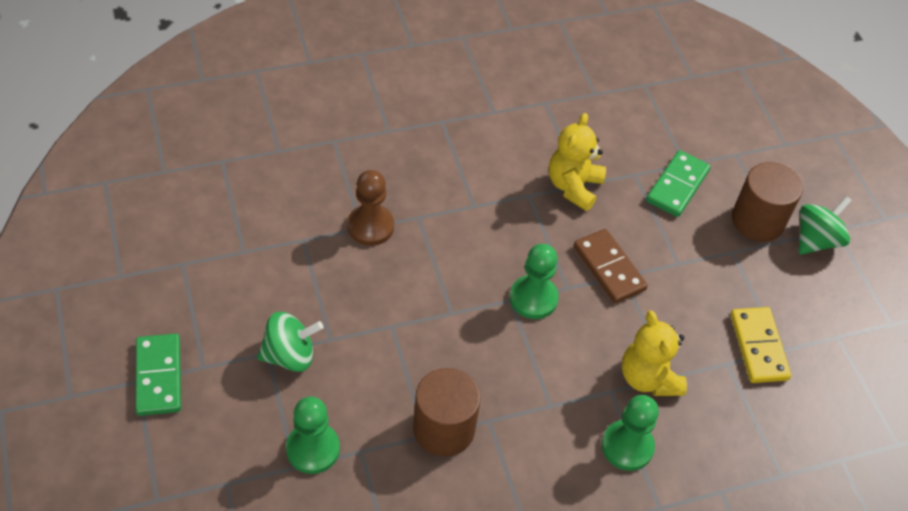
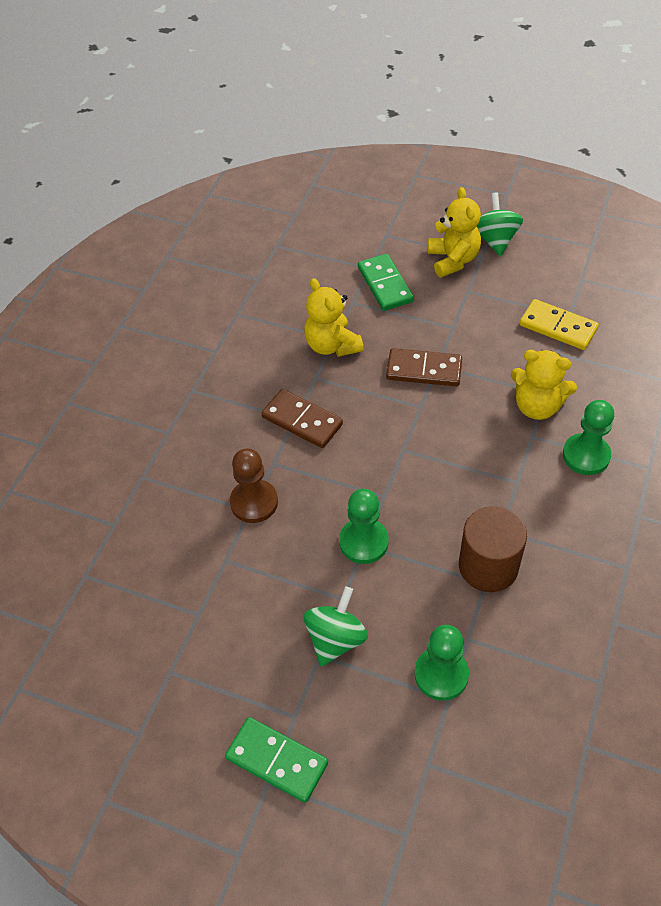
camera: 45 degrees left, 0 degrees up
green pawn [510,244,559,319] -> green pawn moved to [339,489,389,564]
brown cylinder [732,162,803,242] -> yellow teddy bear [428,187,481,278]
none -> brown domino [261,389,343,448]

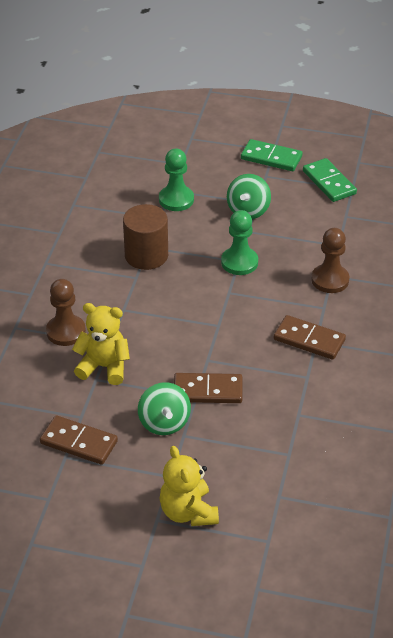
camera: 170 degrees right, 10 degrees down
yellow teddy bear [304,278,364,357] -> none
green domino [358,254,414,311] -> green domino moved to [303,158,357,202]
green spinning top [477,192,523,256] -> green spinning top moved to [138,382,191,435]
yellow domino [520,299,599,350] -> brown domino [40,415,118,465]
green pawn [563,400,614,475] -> brown pawn [46,279,86,346]

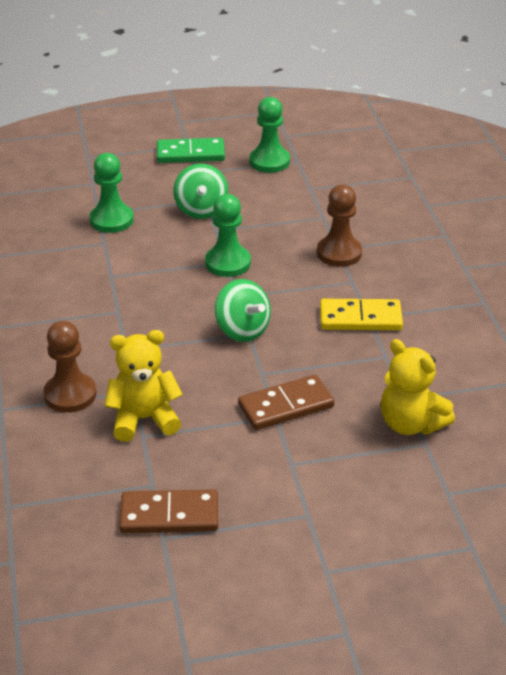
camera: 25 degrees left, 5 degrees down
brown cylinder [123,204,168,270] -> none
green spinning top [138,382,191,435] -> green spinning top moved to [215,279,271,342]
yellow teddy bear [160,446,219,526] -> yellow teddy bear moved to [381,339,455,435]
brown domino [274,315,346,360] -> yellow domino [320,299,403,330]
green domino [303,158,357,202] -> green pawn [250,97,290,173]

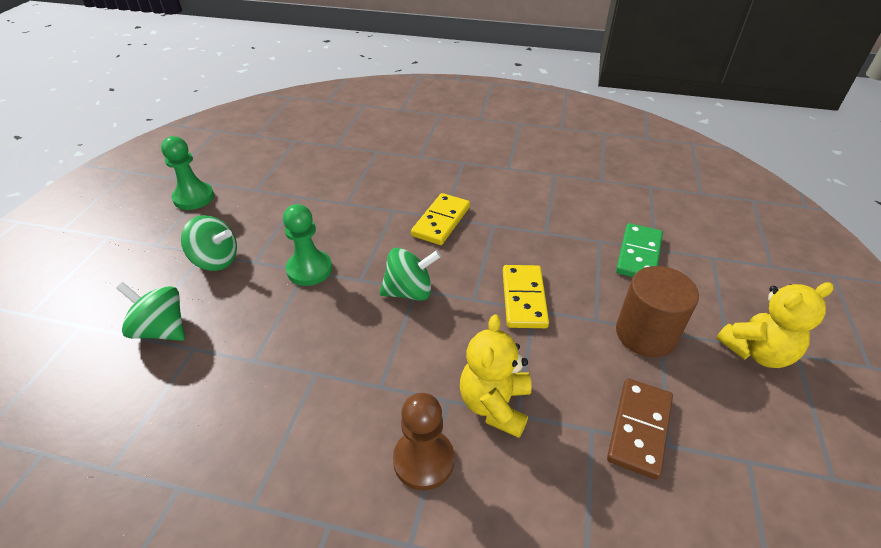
camera: 65 degrees left, 5 degrees up
green pawn [90,153,134,233] -> green spinning top [116,282,185,341]
green domino [157,138,225,163] -> green domino moved to [616,223,663,277]
brown domino [238,375,334,430] -> yellow domino [503,265,549,328]
brown pawn [317,184,362,267] -> none
yellow teddy bear [381,339,455,435] -> yellow teddy bear moved to [716,282,833,368]
none -> brown cylinder [616,266,699,357]

